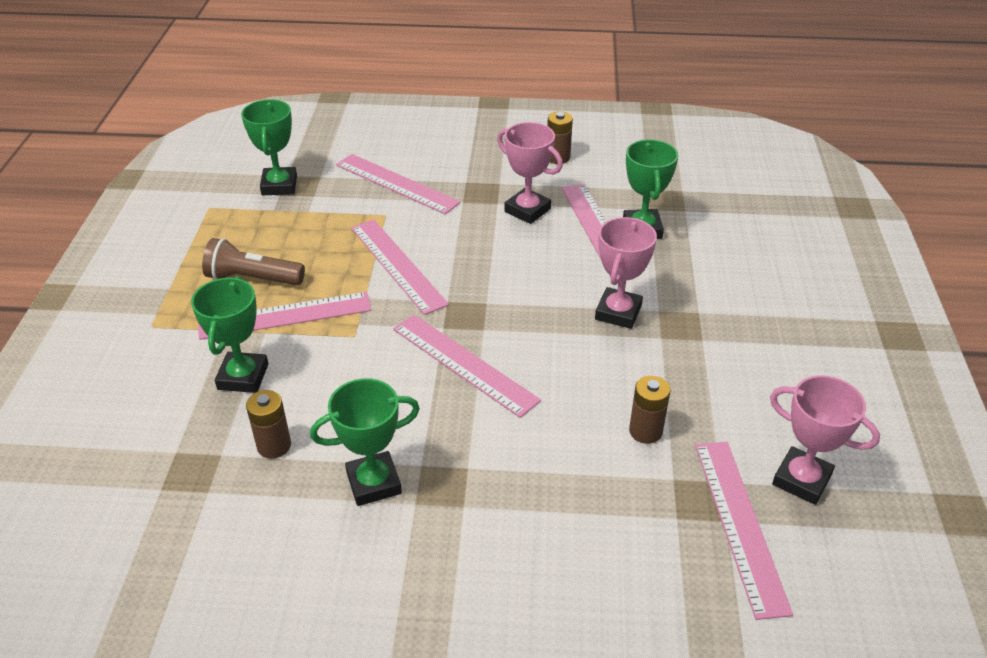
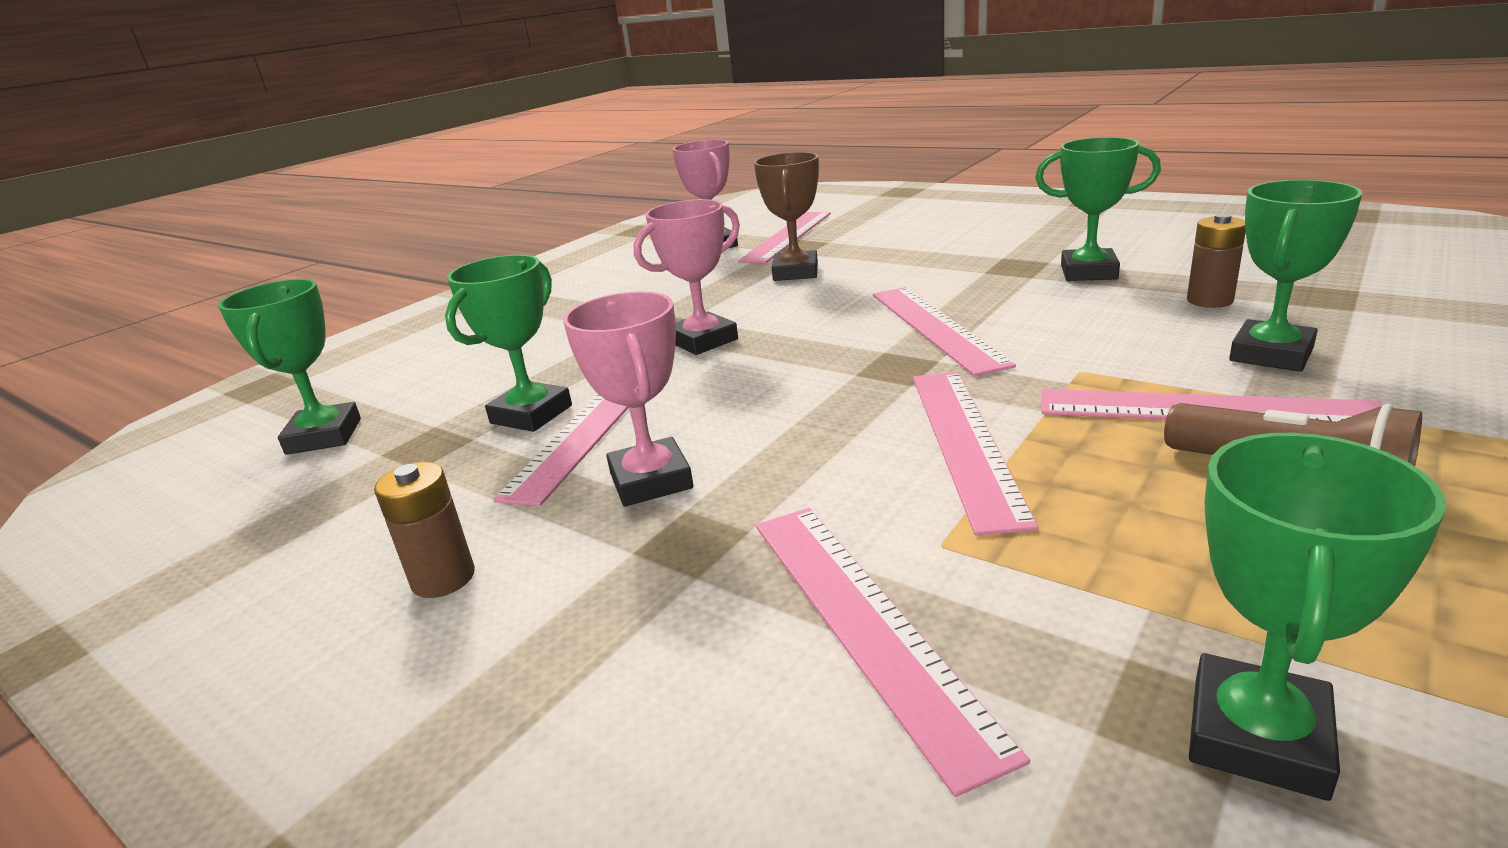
camera: 145 degrees left, 15 degrees down
brown battery [629,376,670,444] -> brown trophy [754,152,819,281]
none -> green trophy [218,279,361,455]

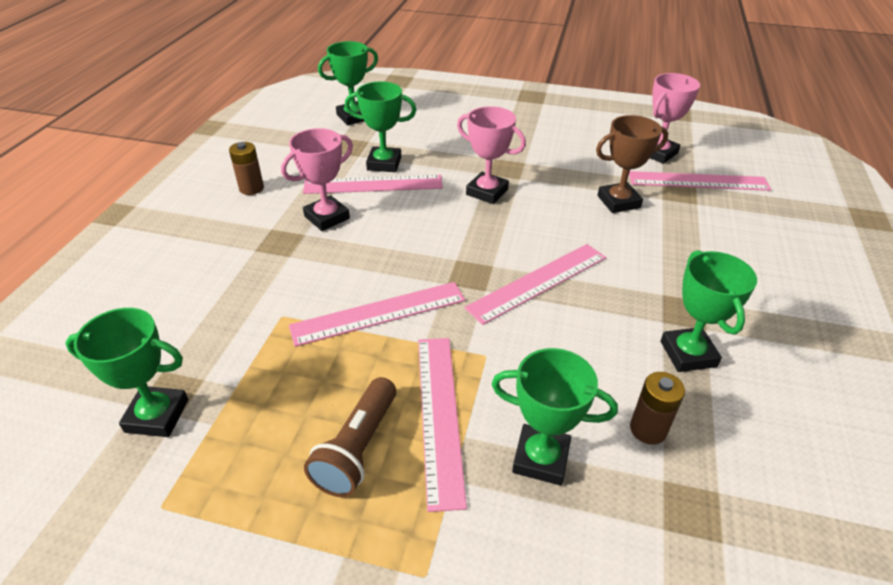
camera: 65 degrees right, 15 degrees up
pink ruler [756,508,1030,797] -> none

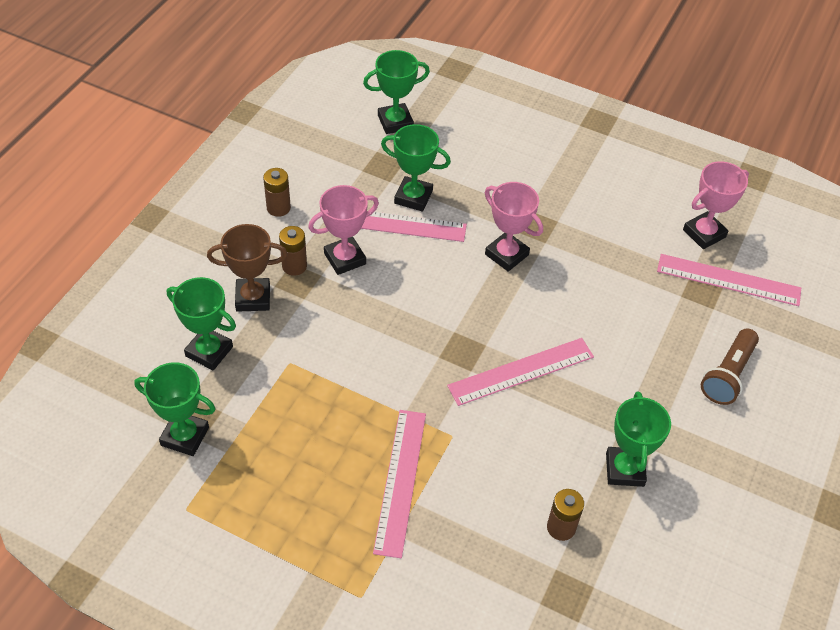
camera: 10 degrees right, 10 degrees up
pink ruler [289,282,465,347] -> none
brown flashlight [304,377,396,497] -> brown flashlight moved to [701,328,759,405]
green trophy [491,348,618,486] -> green trophy moved to [167,277,236,370]
brown trophy [596,115,668,213] -> brown trophy moved to [207,224,288,312]
none -> brown battery [279,226,307,276]

